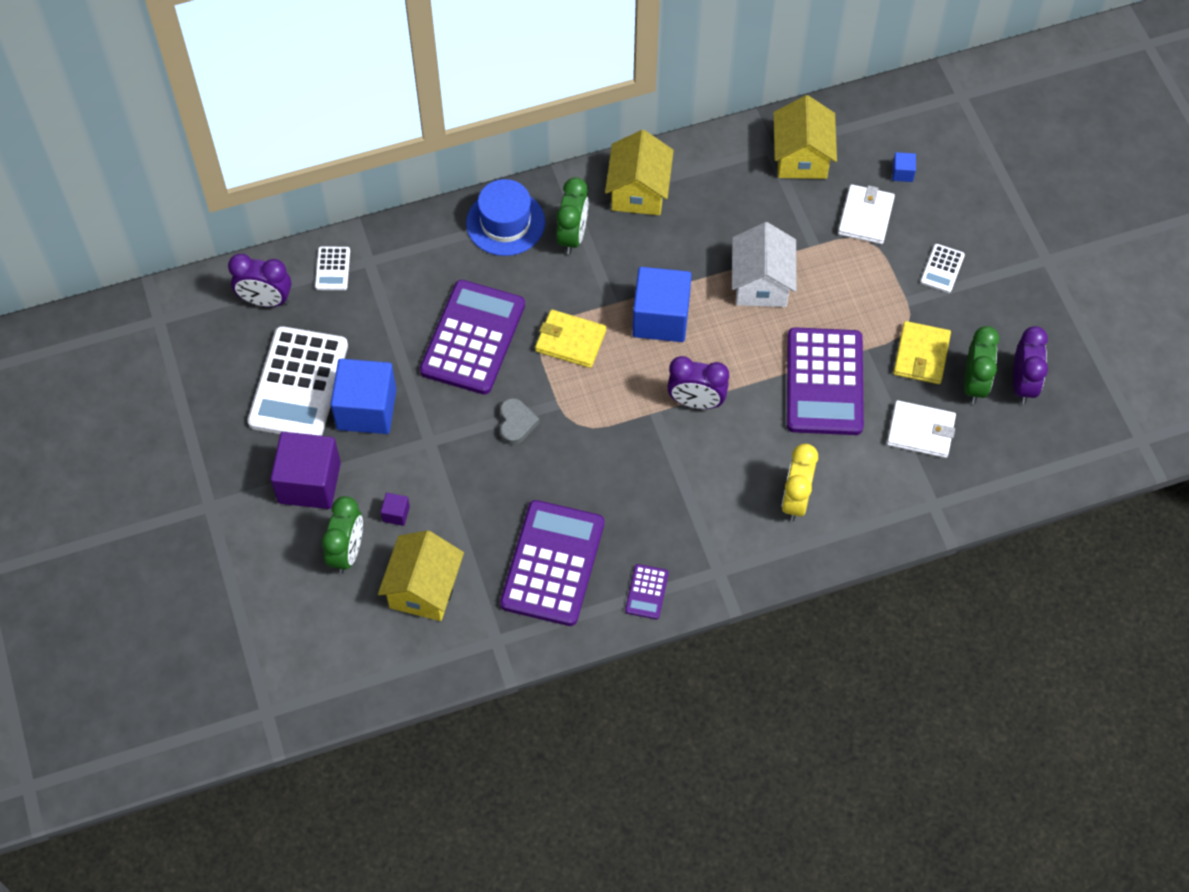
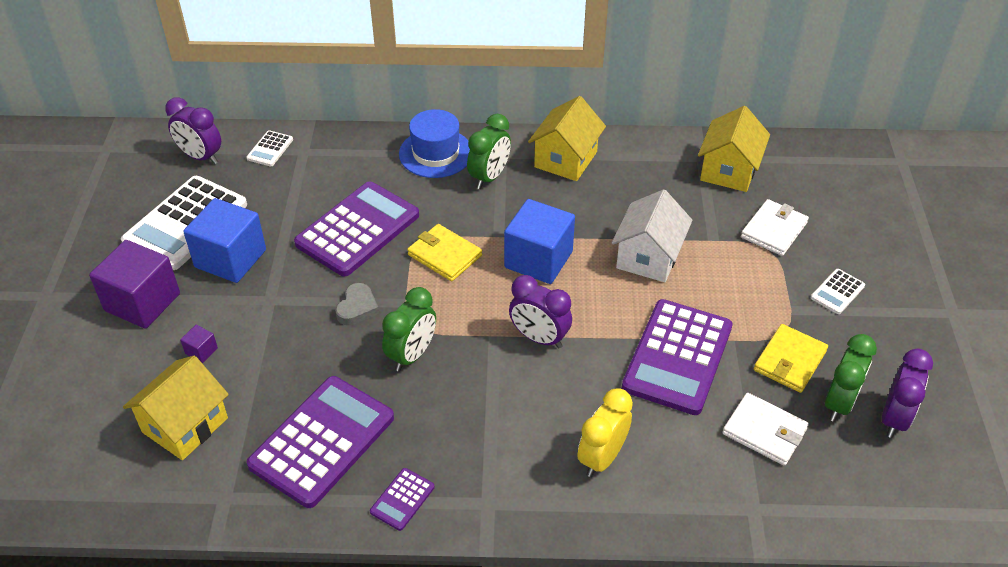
camera: 20 degrees right, 15 degrees down
green clock [322,496,363,574] -> green clock moved to [382,287,436,371]
blue cube [892,152,916,182] -> none

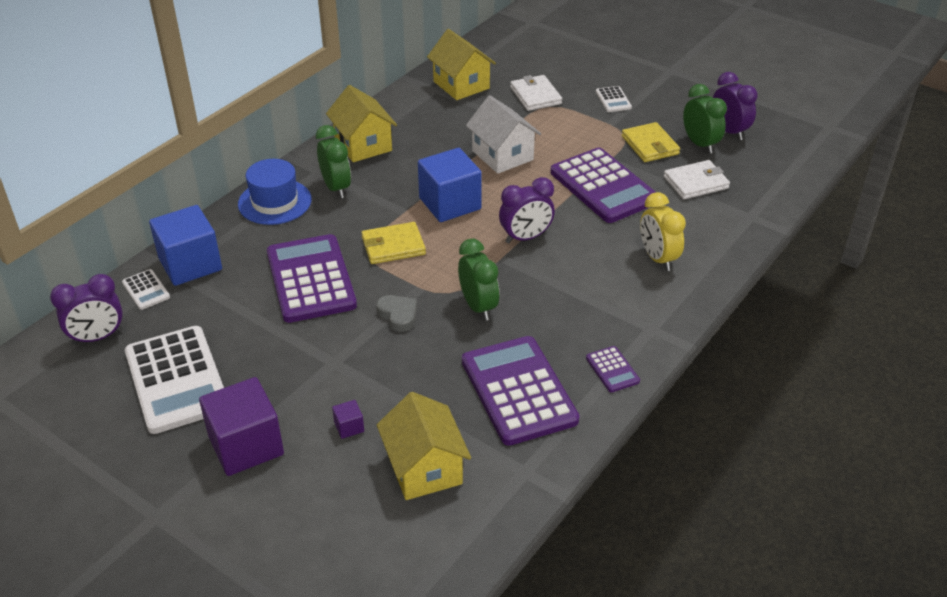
camera: 55 degrees left, 5 degrees down
blue cube [183,198,266,283] -> blue cube moved to [149,205,222,286]

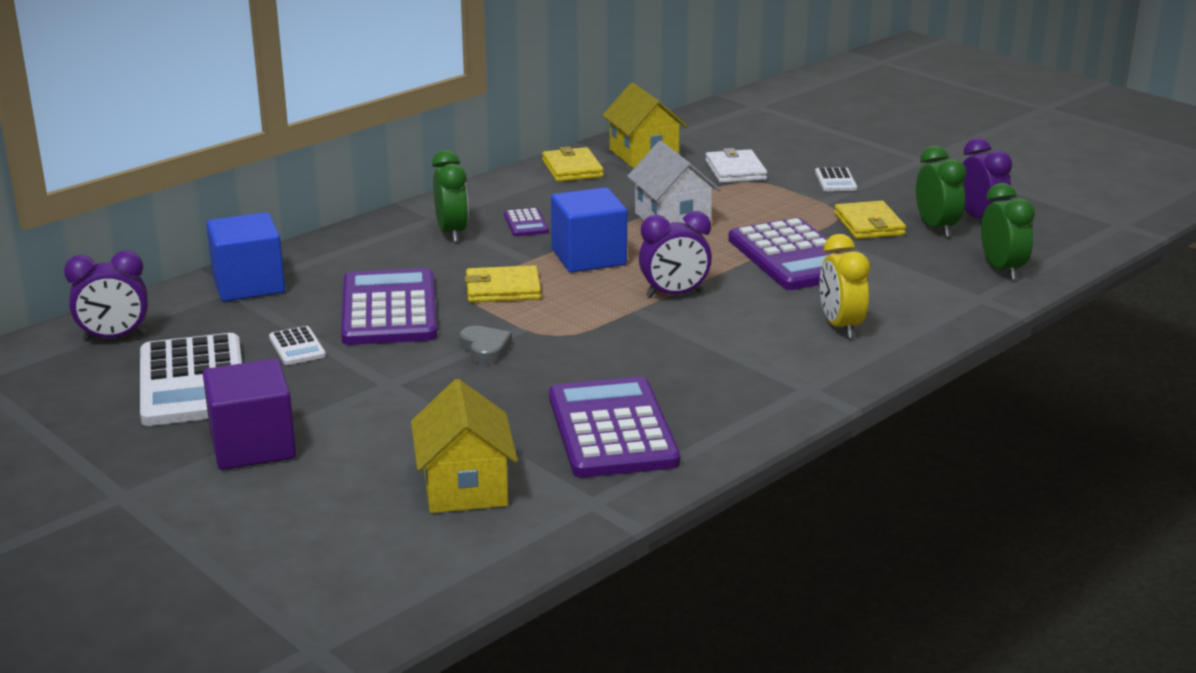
camera: 10 degrees right, 15 degrees down
white calculator [122,269,170,310] -> white calculator moved to [269,326,326,365]
blue hat [238,159,312,225] -> none
yellow house [326,85,397,162] -> none
purple cube [332,400,364,439] -> none
green clock [458,239,499,321] -> green clock moved to [981,183,1035,280]
purple calculator [586,346,640,392] -> purple calculator moved to [504,208,549,236]
white wallet [664,160,730,199] -> none
none -> yellow wallet [542,146,604,182]

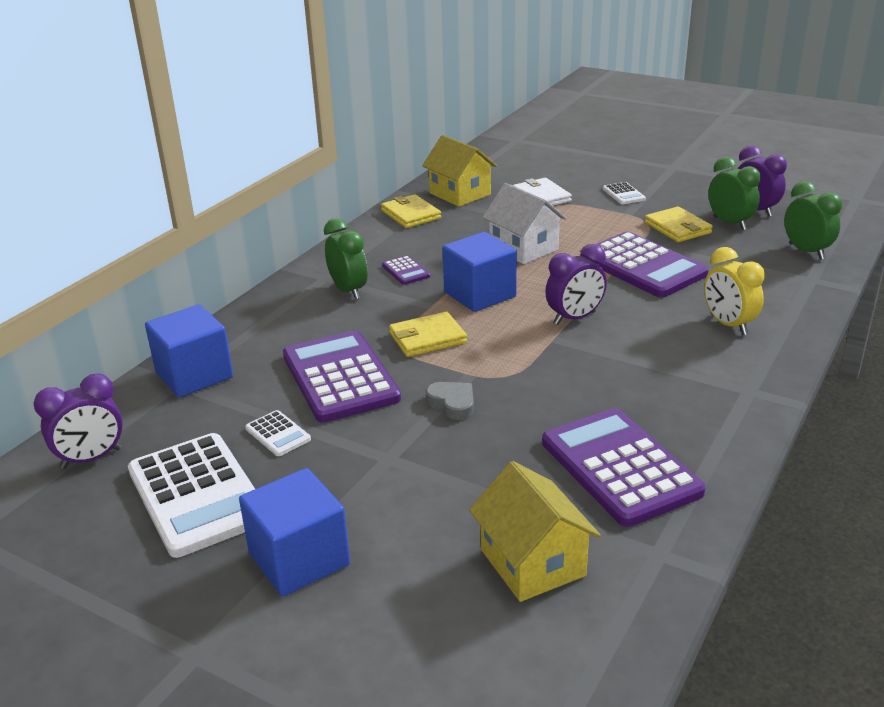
camera: 15 degrees left, 5 degrees up
purple cube [203,359,296,470] -> blue cube [239,468,350,597]

